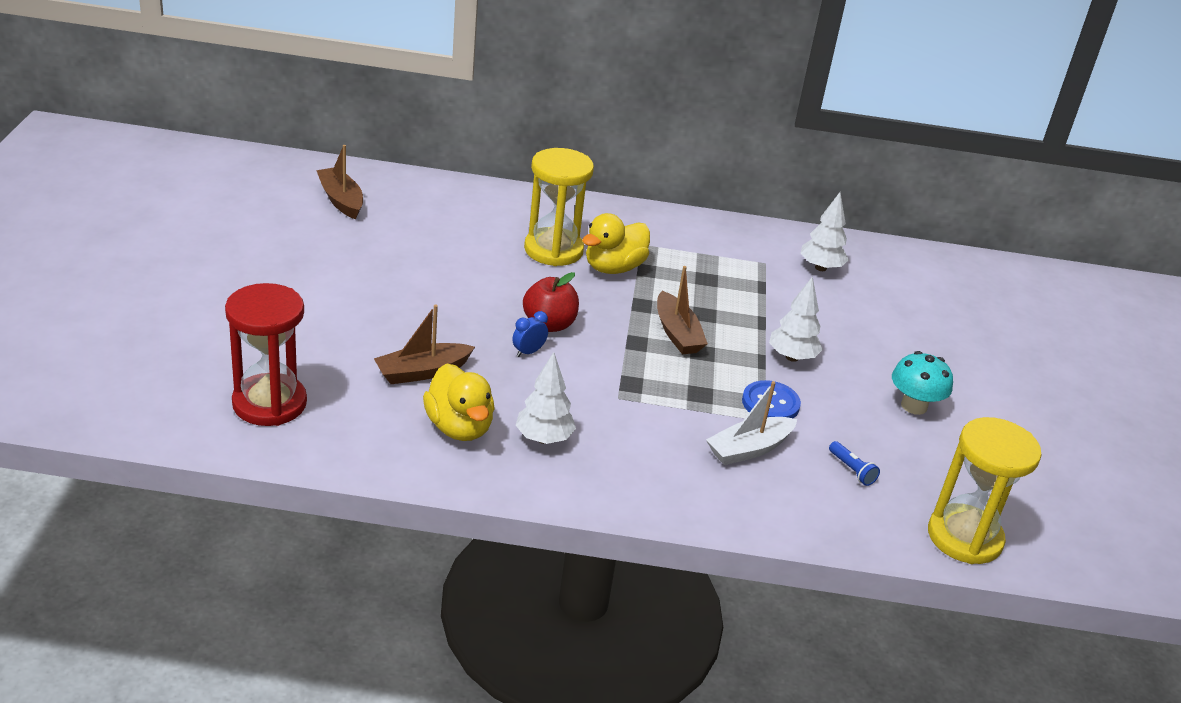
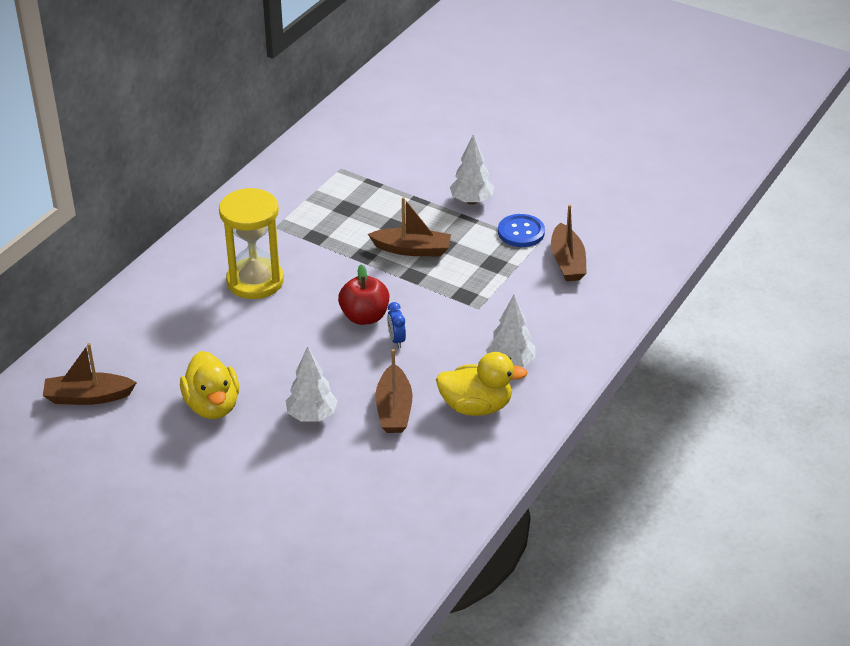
camera: 60 degrees left, 5 degrees up
red hourglass [225,283,307,426] -> none
yellow duck [582,213,650,274] -> yellow duck moved to [180,351,239,419]
white boat [706,381,797,465] -> brown boat [551,204,587,281]
white tree [800,192,849,271] -> white tree moved to [286,346,338,422]
blue flashlight [829,441,880,486] -> none
turquoise mushroom [892,351,953,415] -> none
yellow hourglass [928,417,1042,564] -> none

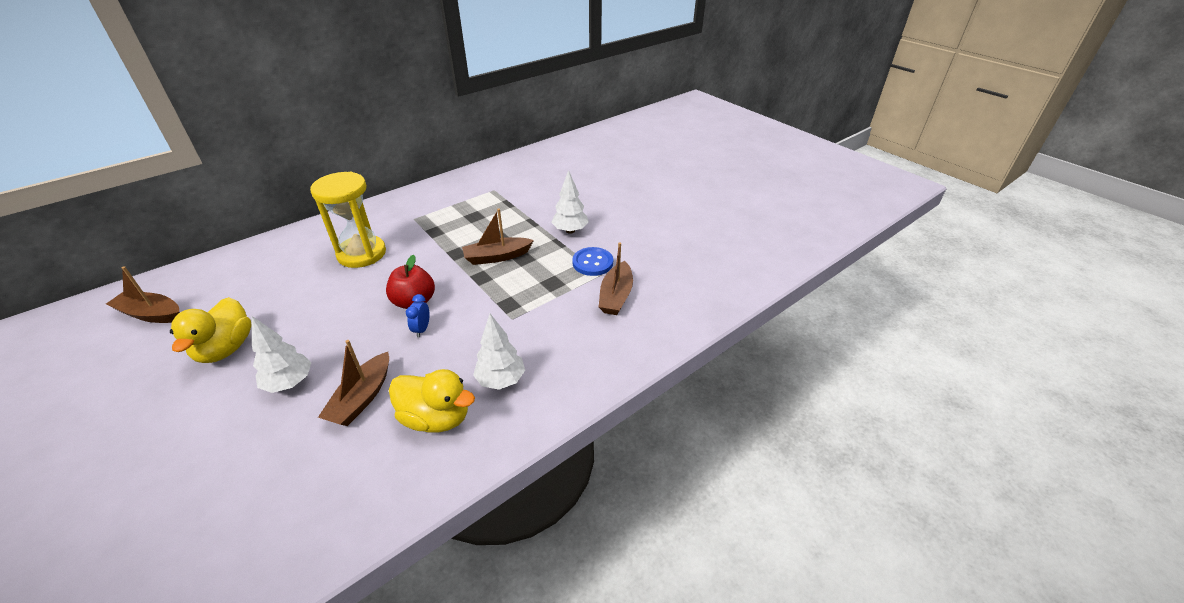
camera: 20 degrees right, 0 degrees up
brown boat [368,197,451,256] -> brown boat turned 135 degrees clockwise [462,209,534,265]

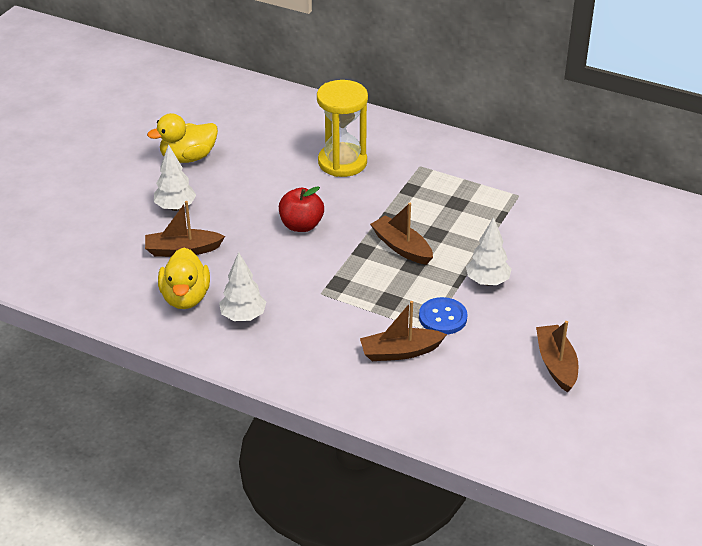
camera: 65 degrees right, 0 degrees up
brown boat [106,266,180,323] -> brown boat moved to [536,321,579,393]
blue clock [406,294,430,338] -> none

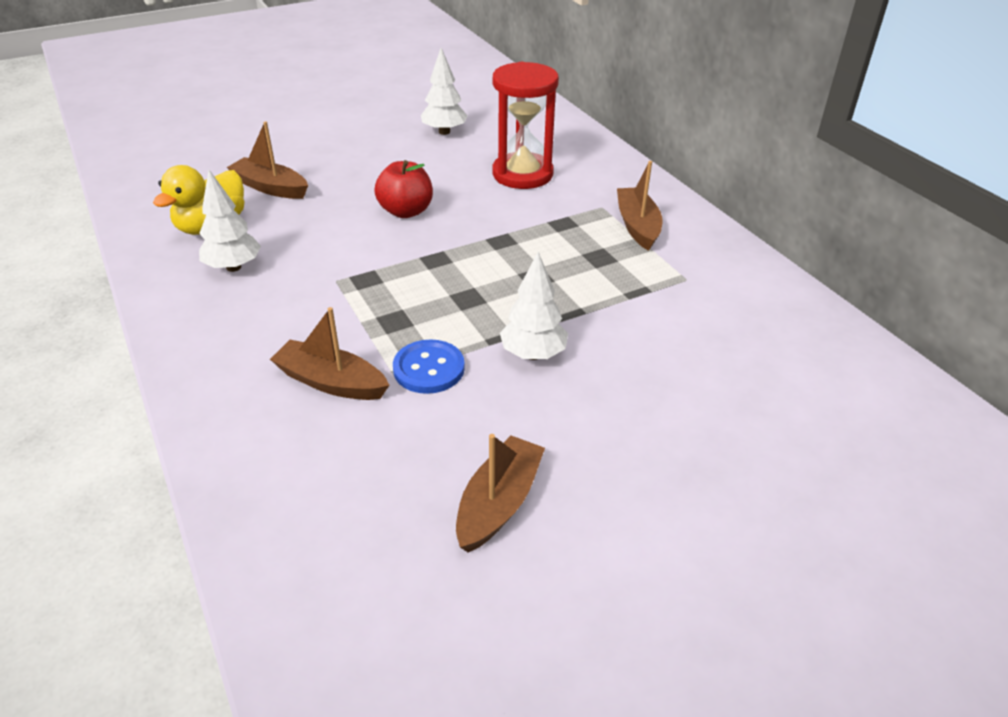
camera: 35 degrees right, 0 degrees up
yellow duck [147,113,218,163] -> none
white tree [154,144,196,211] -> white tree moved to [421,48,467,135]
yellow hourglass [317,80,368,177] -> red hourglass [492,62,559,189]
brown boat [370,203,433,265] -> brown boat moved to [617,161,663,251]

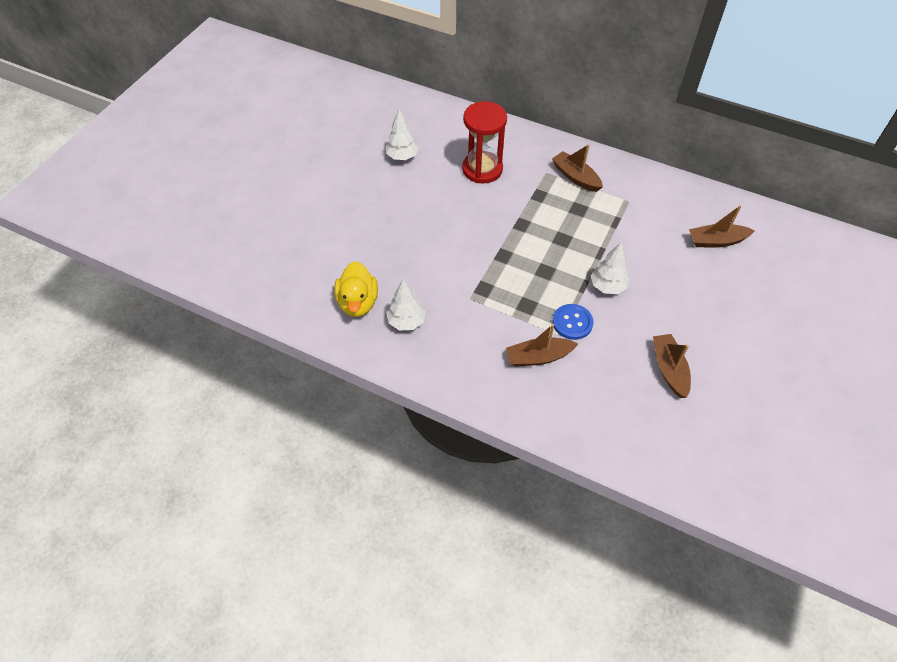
camera: 35 degrees left, 15 degrees up
brown boat [227,121,308,199] -> brown boat moved to [689,205,755,247]
red apple [374,160,433,218] -> none

